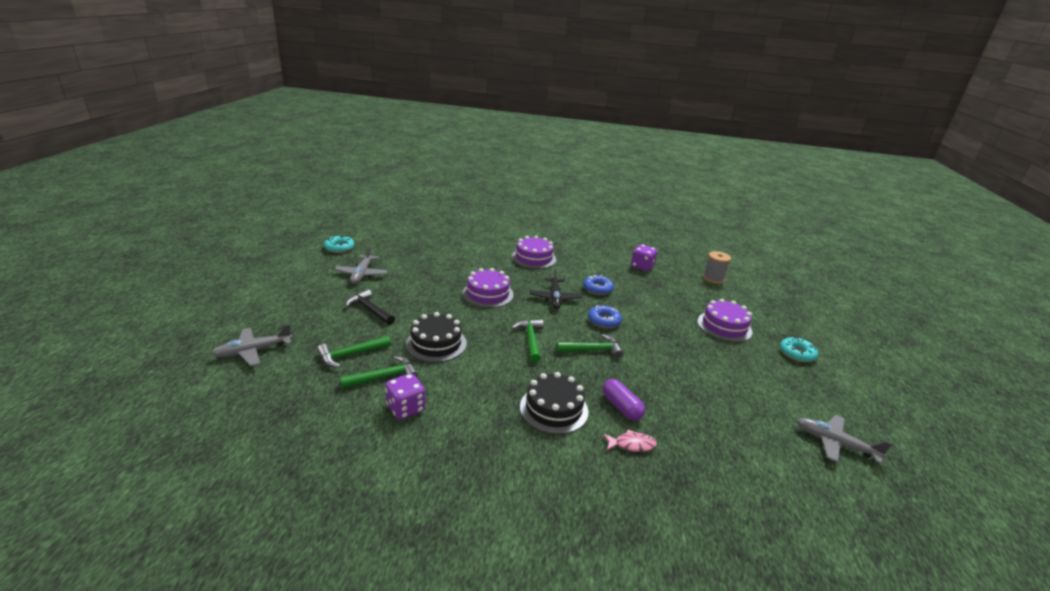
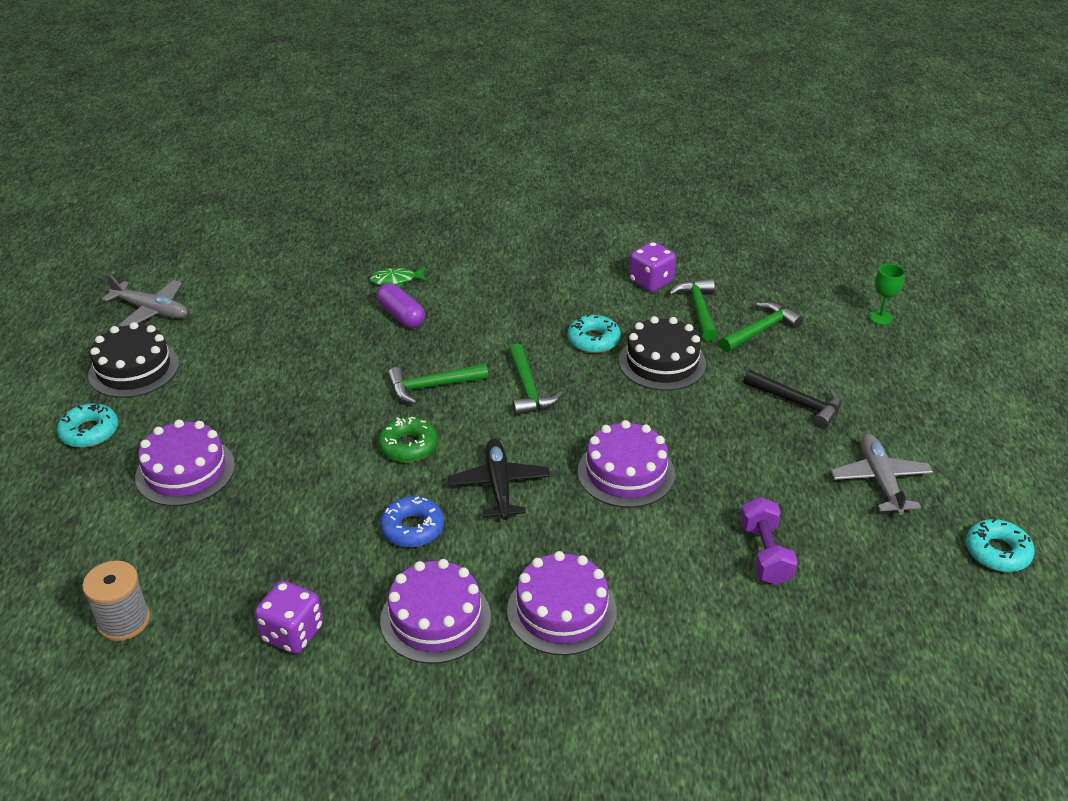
camera: 175 degrees right, 10 degrees up
grey plane [211,324,292,366] -> green goblet [869,264,905,325]
green hammer [340,356,418,389] -> green hammer turned 120 degrees clockwise [669,279,717,341]
black cake [520,372,588,434] -> black cake moved to [88,322,179,398]
blue donut [588,305,622,328] -> green donut [378,417,438,462]
pink fish [603,429,657,452] -> green fish [370,267,428,288]
none -> purple cake [380,559,491,664]
none -> turquoise donut [567,314,621,353]
none -> purple dumbbell [740,497,798,585]

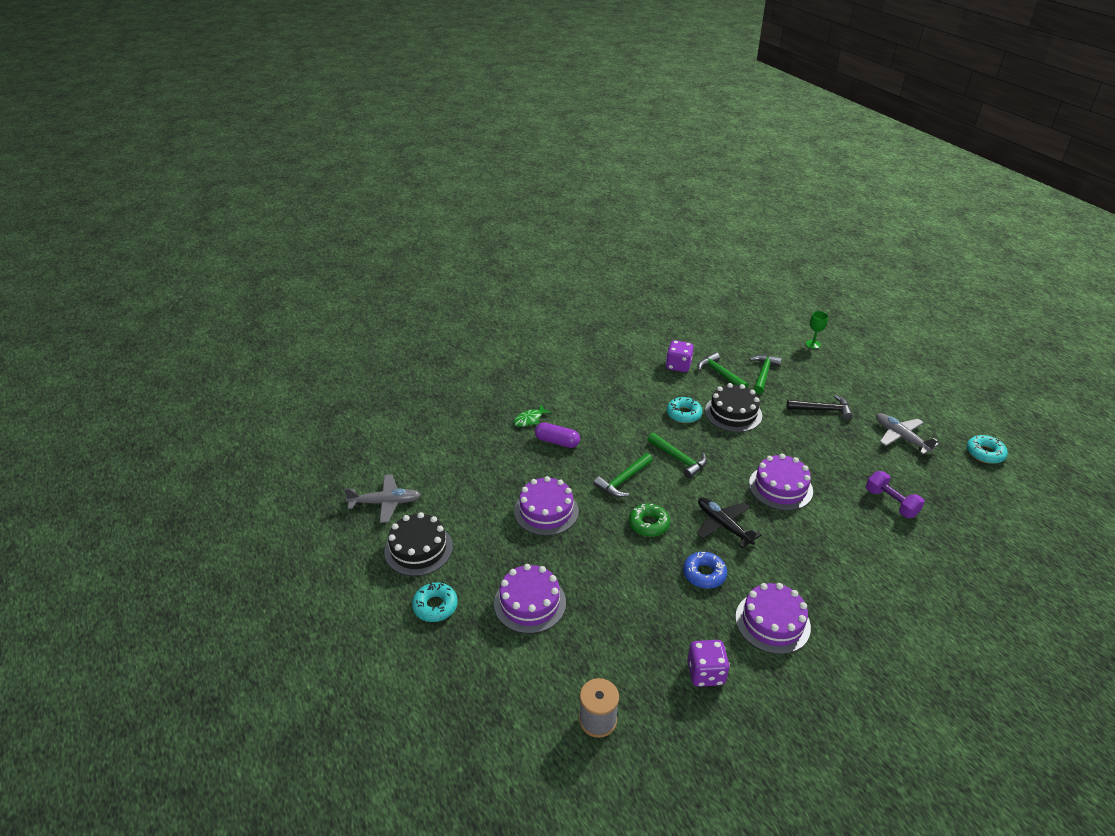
camera: 30 degrees left, 0 degrees up
purple cake [507,551,617,655] -> purple cake moved to [514,476,579,536]

